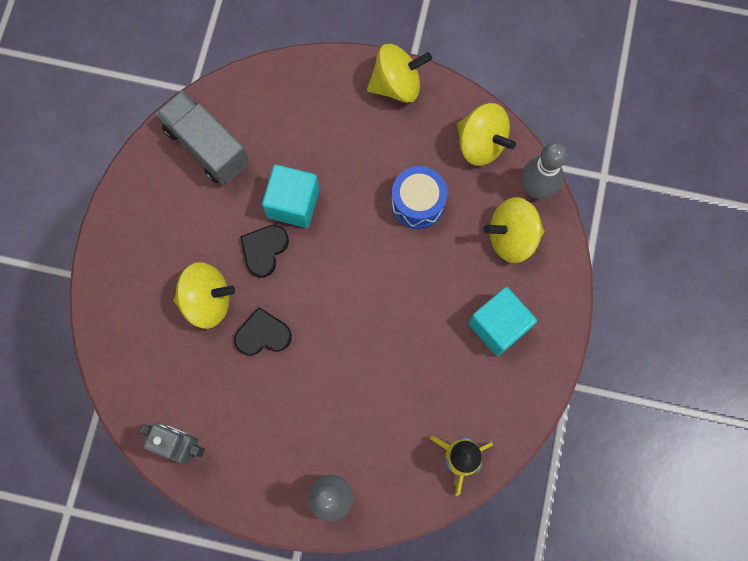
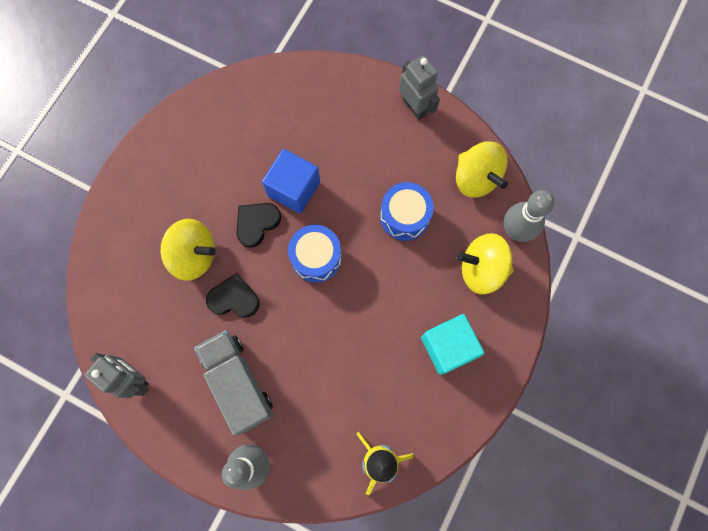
camera: 15 degrees right, 0 degrees up
grey truck [156,91,249,185] -> grey truck moved to [194,330,273,436]
turquoise cube [262,164,319,228] -> blue cube [262,149,320,213]
yellow spinning top [367,44,432,103] -> grey robot [399,55,440,120]
none -> blue drum [288,225,342,283]

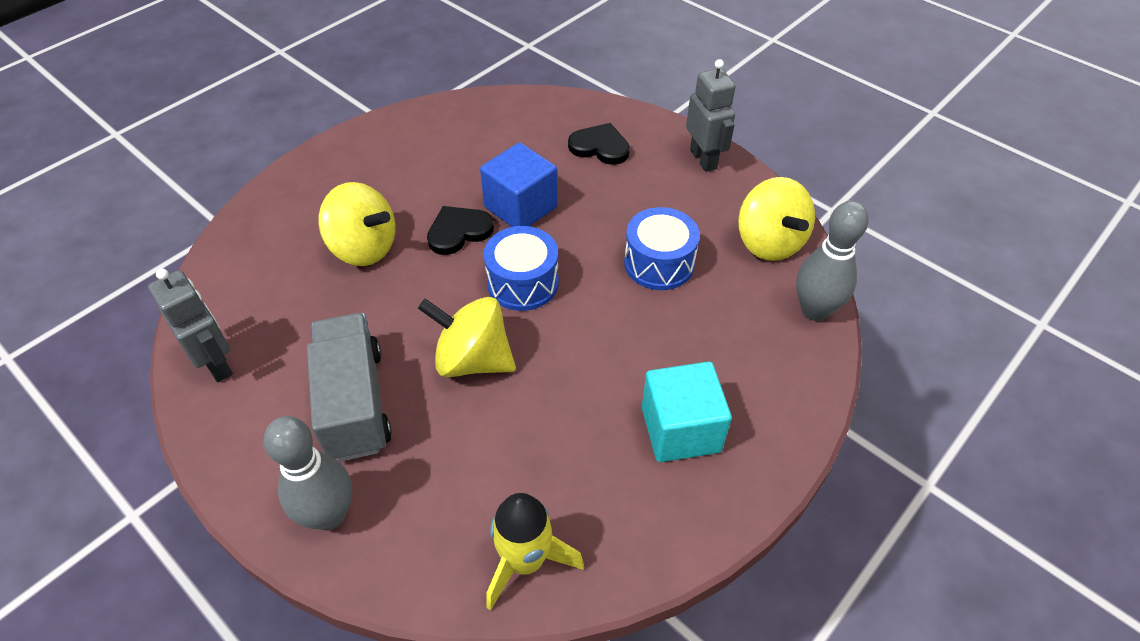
camera: 15 degrees right, 25 degrees down
black heart [206,273,259,317] -> black heart moved to [568,123,630,165]
yellow spinning top [457,233,513,294] -> yellow spinning top moved to [418,297,516,377]

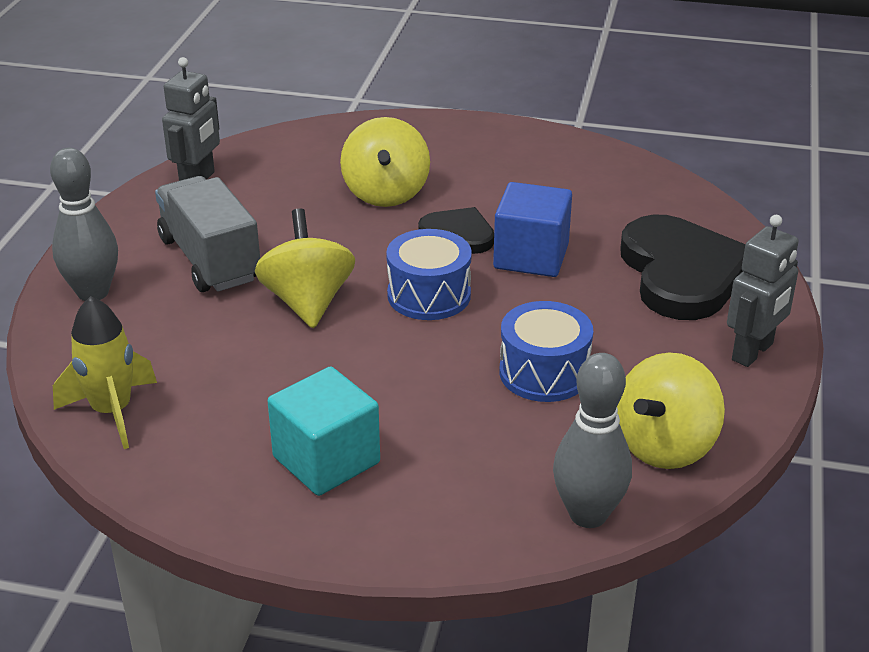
camera: 60 degrees right, 15 degrees down
grey truck [307,313,392,462] -> grey truck turned 75 degrees counterclockwise [155,176,260,292]
black heart [568,123,630,165] -> black heart [620,214,746,320], size x1.88

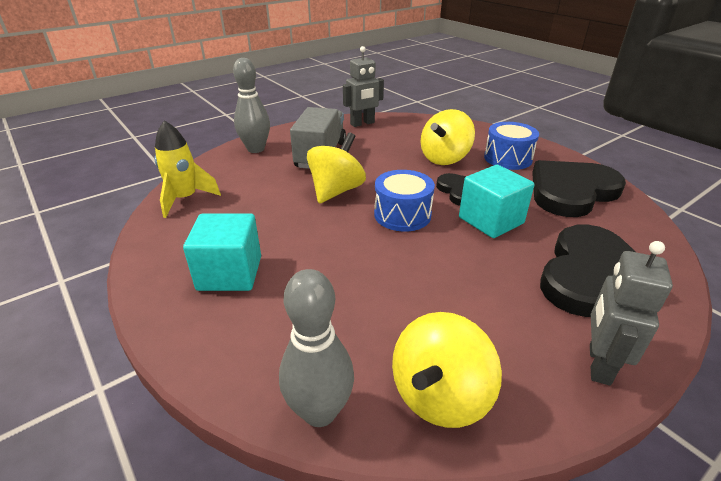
camera: 40 degrees right, 0 degrees up
blue cube [493,182,572,277] -> turquoise cube [459,165,534,238]
blue drum [500,301,593,402] -> blue drum moved to [484,122,539,170]
yellow spinning top [617,352,725,469] -> yellow spinning top turned 45 degrees counterclockwise [392,312,502,428]
grey robot [727,215,799,367] -> grey robot turned 120 degrees clockwise [590,241,673,386]
none -> black heart [532,160,626,217]

